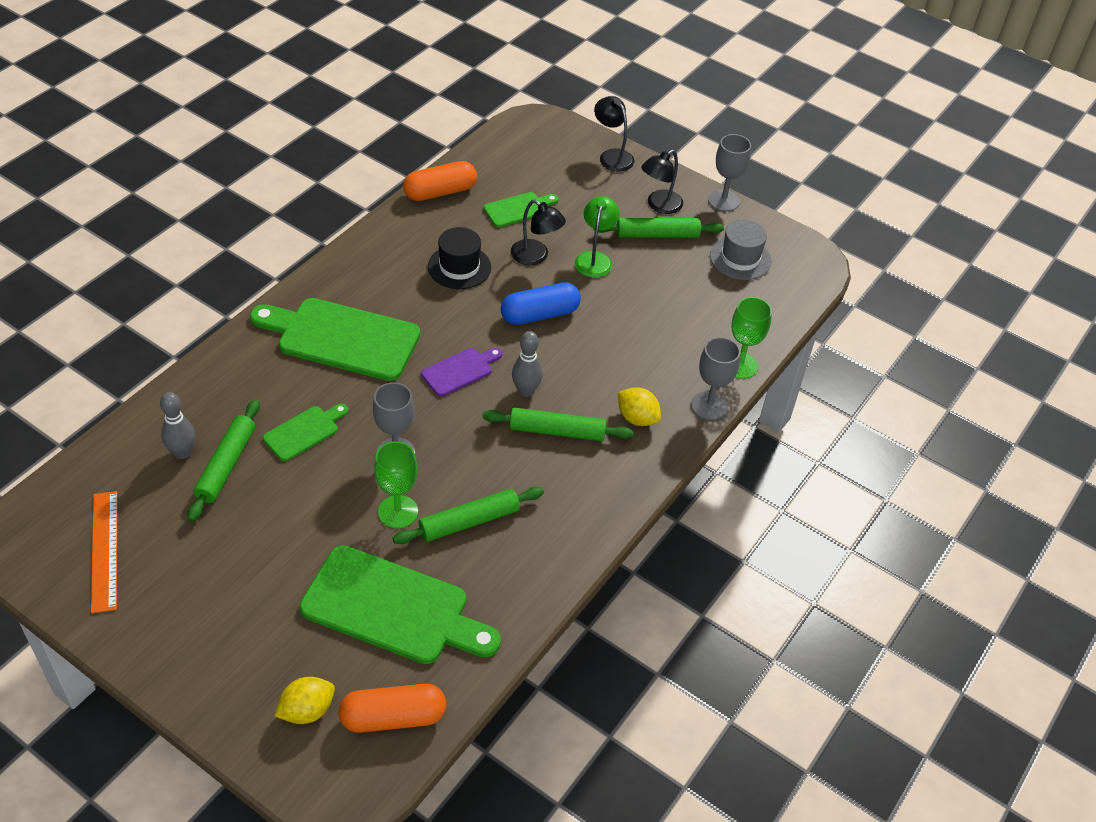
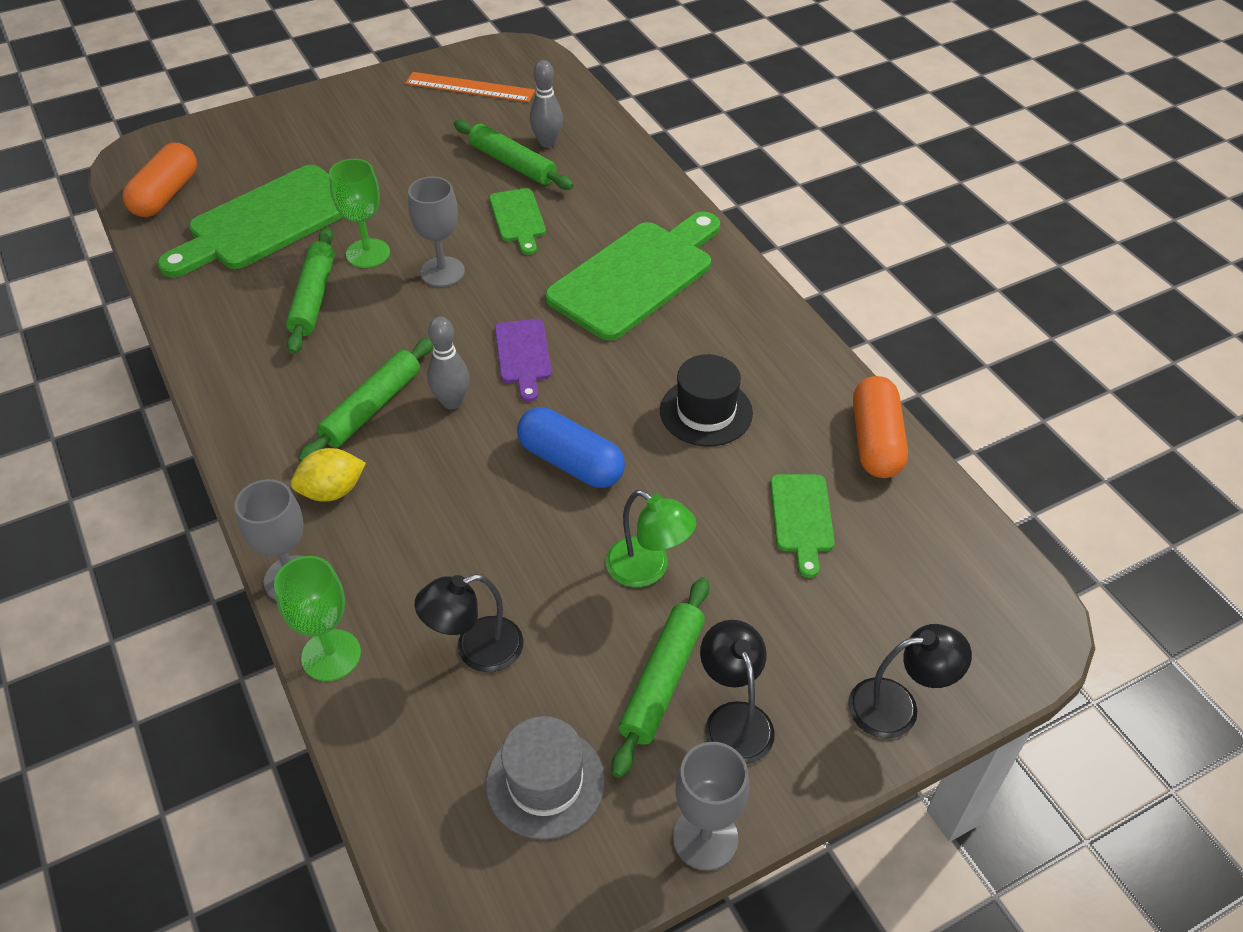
camera: 120 degrees right, 0 degrees up
yellow lemon [275,677,335,724] -> none
blue capsule [501,282,581,325] -> blue capsule turned 60 degrees counterclockwise [517,407,625,488]
black lamp [511,200,566,265] -> black lamp moved to [415,574,523,672]

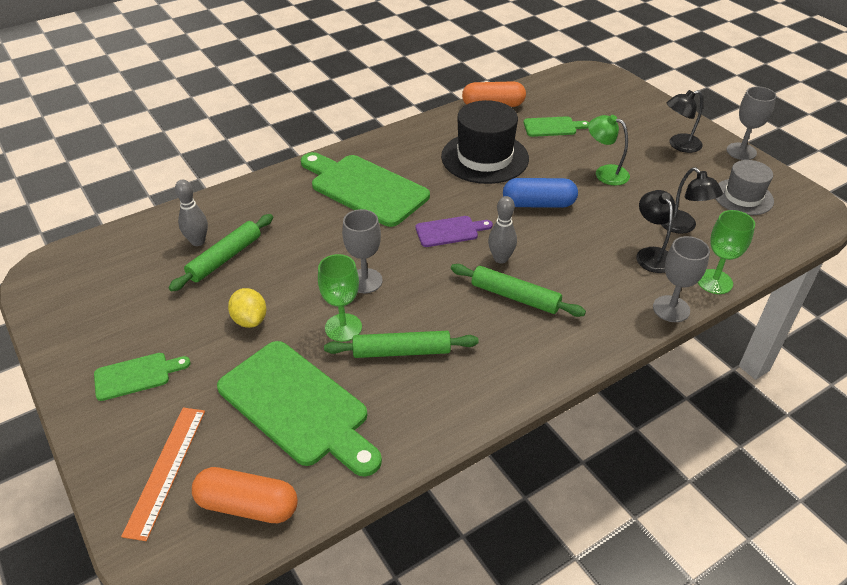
camera: 95 degrees left, 5 degrees down
yellow lemon [291,448,366,502] -> yellow lemon moved to [228,288,266,328]
orange ruler [405,72,535,102] -> orange ruler moved to [121,407,205,541]
green cutting board [489,188,546,255] -> green cutting board moved to [94,353,191,401]
blue capsule [517,407,625,488] -> blue capsule turned 60 degrees clockwise [503,178,578,208]
green lamp [606,490,696,587] -> green lamp turned 90 degrees counterclockwise [588,115,630,185]
green rolling pin [612,577,709,778] -> none
black hat [660,354,753,447] -> black hat [441,100,529,184], size x1.60
black lamp [848,624,972,738] -> black lamp moved to [636,190,675,273]

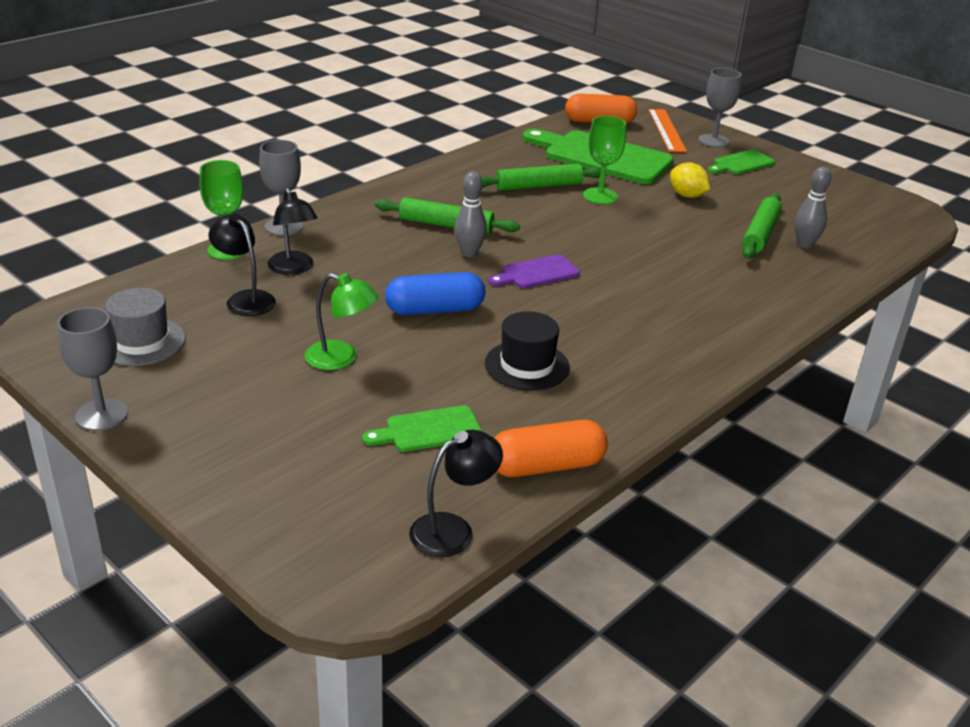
camera: 165 degrees right, 10 degrees down
green cutting board [301,152,430,227] -> none
grey goblet [342,209,383,293] -> grey goblet moved to [698,68,742,147]
black hat [441,100,529,184] -> black hat [485,311,570,391], size x0.62
black lamp [667,90,703,153] -> black lamp moved to [409,430,503,557]

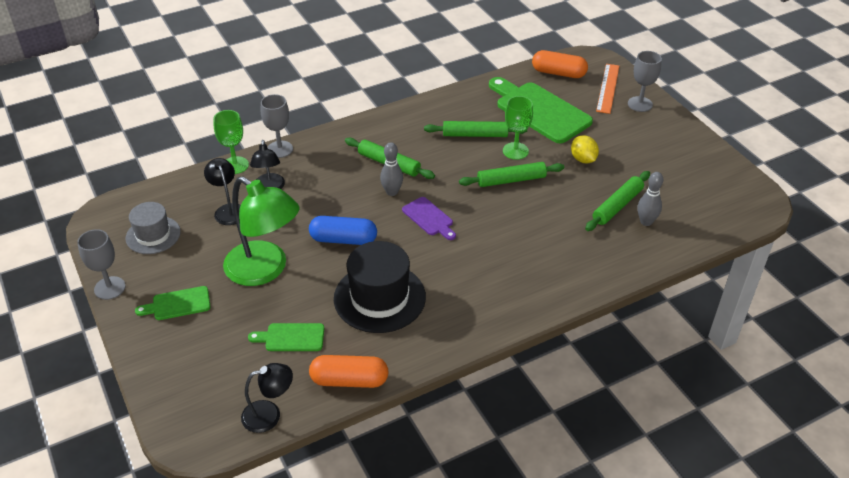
camera: 20 degrees right, 10 degrees up
green lamp [305,273,378,370] -> green lamp [223,176,300,286], size x1.87
black hat [485,311,570,391] -> black hat [334,241,426,333], size x1.60
purple cutting board [488,254,580,288] -> purple cutting board turned 120 degrees counterclockwise [402,197,456,240]
green cutting board [708,149,775,174] -> green cutting board moved to [135,286,211,320]
none -> green rolling pin [459,162,564,187]

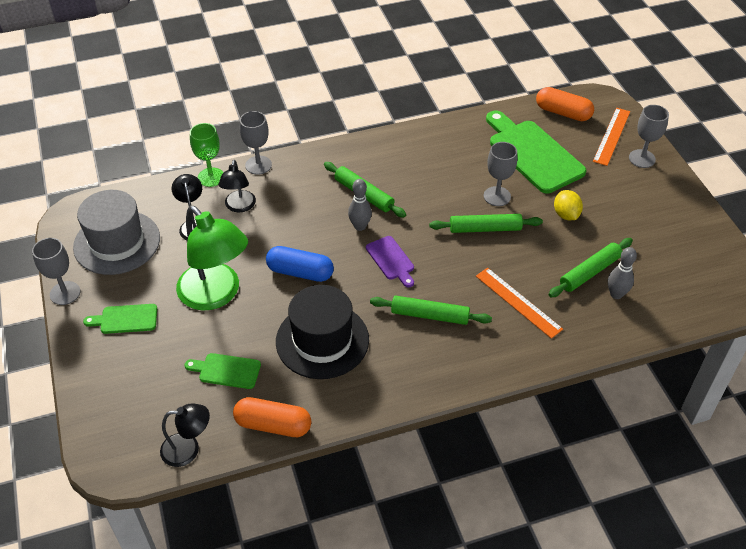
camera: 10 degrees right, 5 degrees up
grey hat [126,202,181,254] -> grey hat [73,190,160,275], size x1.60
green rolling pin [424,121,527,137] -> green rolling pin moved to [370,295,492,325]
green goblet [503,96,533,160] -> grey goblet [484,142,517,206]
none -> orange ruler [476,268,563,339]

